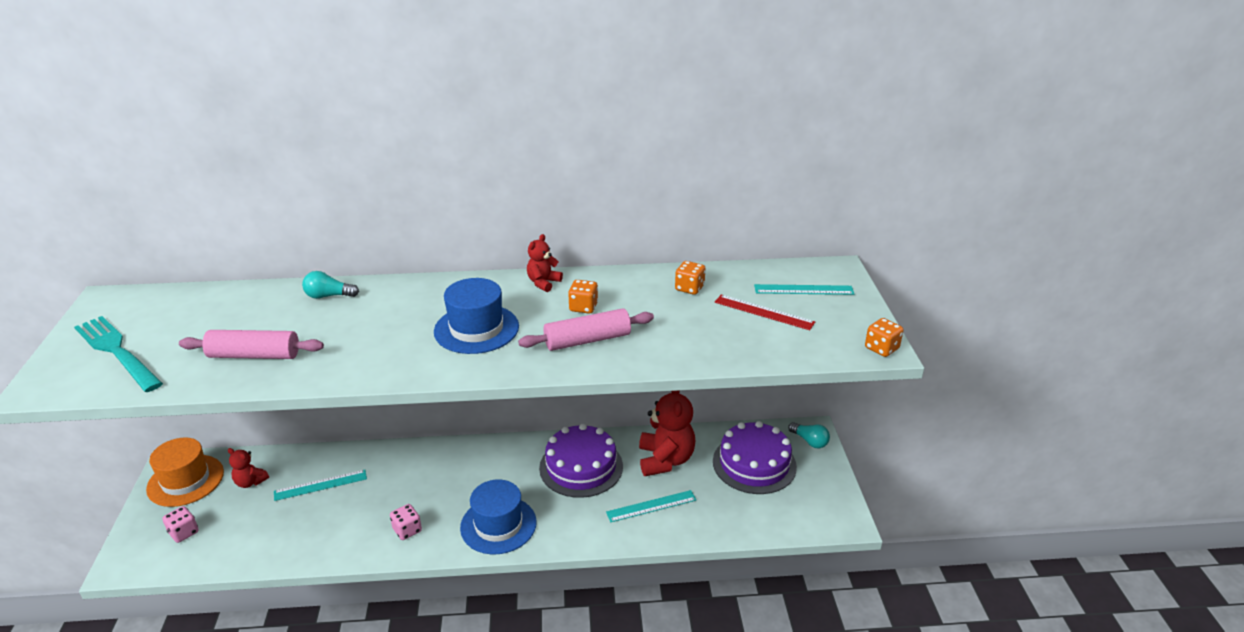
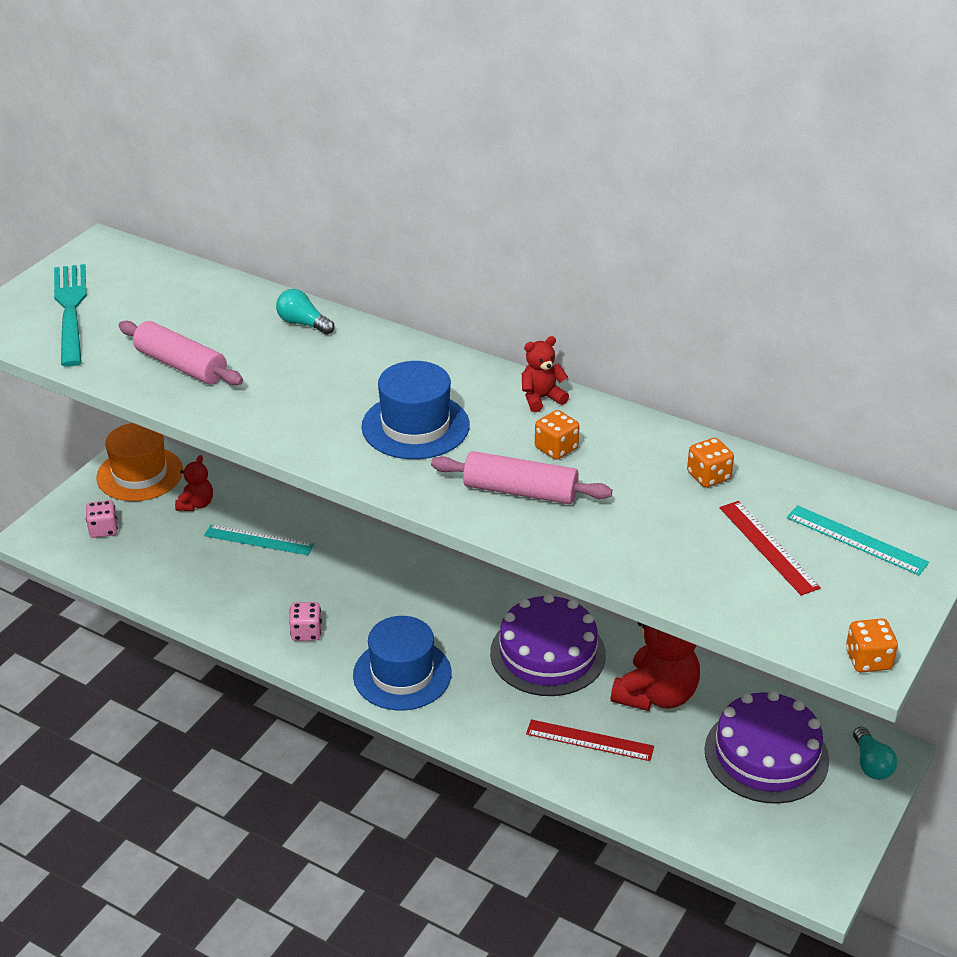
camera: 35 degrees right, 5 degrees up
red teddy bear [228,448,269,488] -> red teddy bear turned 135 degrees counterclockwise [175,455,213,511]
turquoise ruler [606,490,696,522] -> red ruler [526,719,654,761]

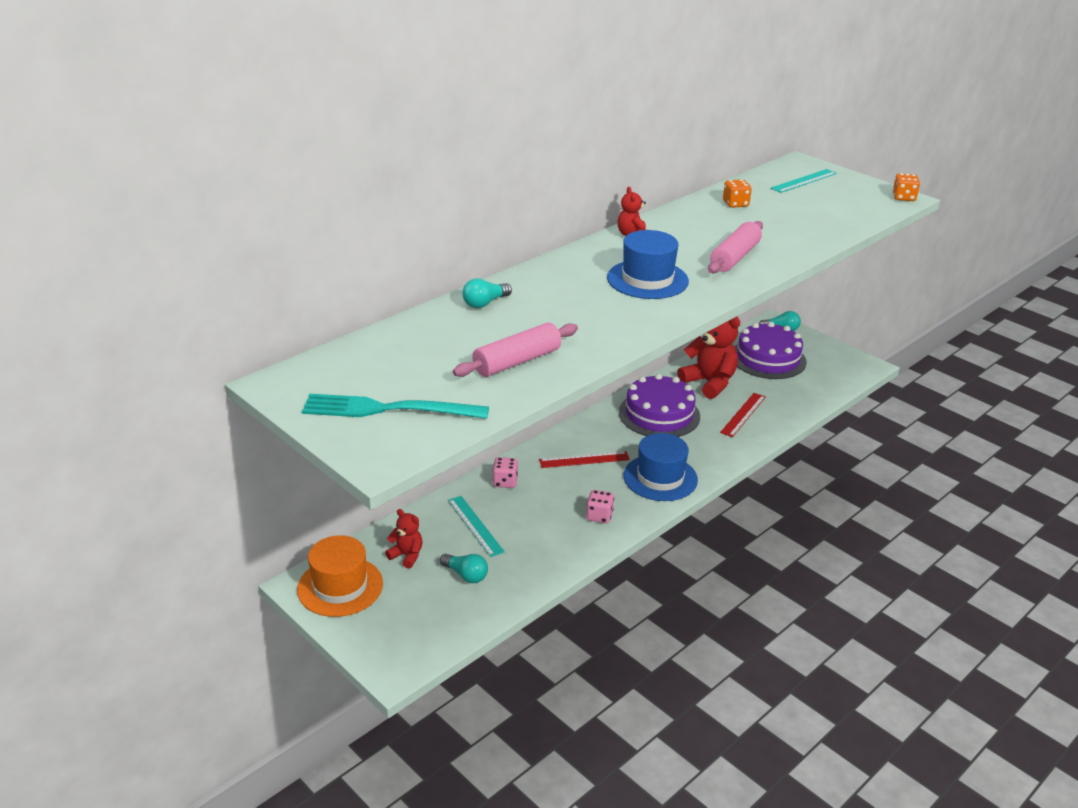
camera: 75 degrees left, 5 degrees down
pink dice [86,500,118,538] -> pink dice moved to [492,457,518,488]
turquoise ruler [204,525,314,555] -> turquoise ruler turned 60 degrees counterclockwise [448,496,505,557]
orange dice [535,410,579,460] -> none
red ruler [720,501,821,595] -> red ruler moved to [539,451,630,468]
none -> turquoise light bulb [440,554,488,583]

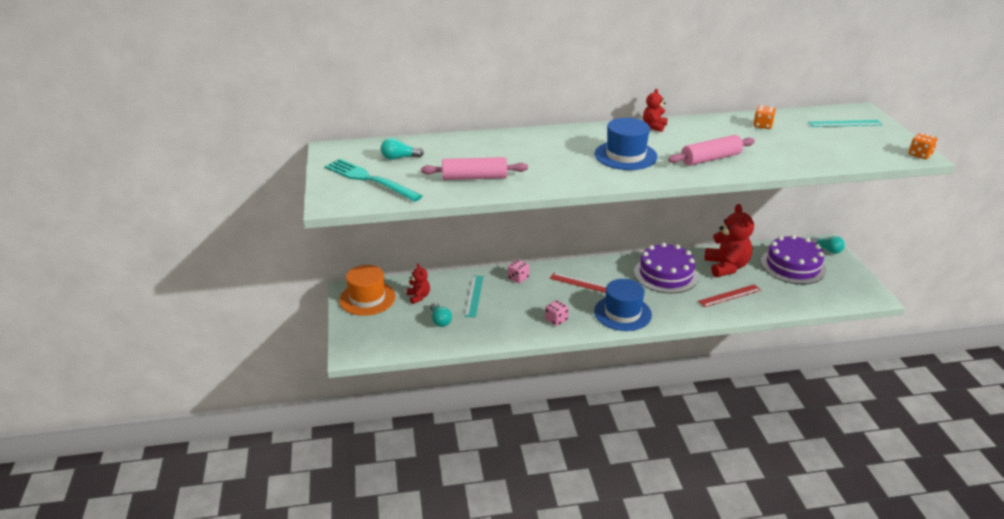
camera: 35 degrees right, 0 degrees up
turquoise light bulb [462,278,512,308] -> turquoise light bulb moved to [381,138,424,160]

